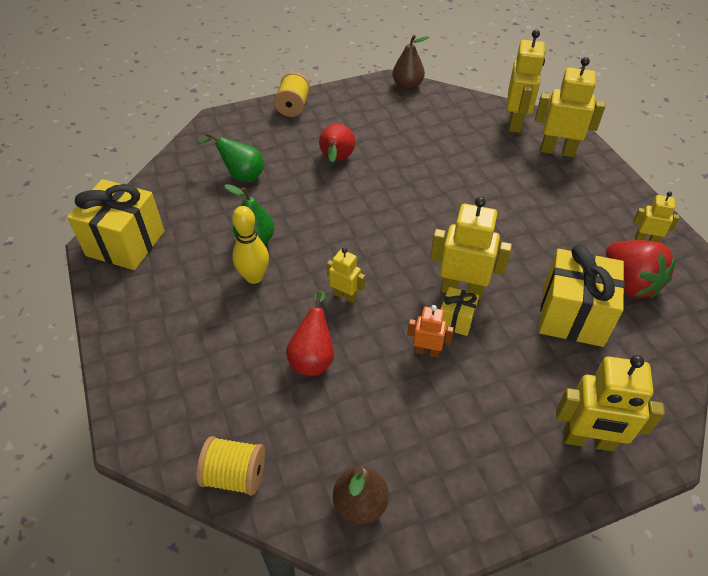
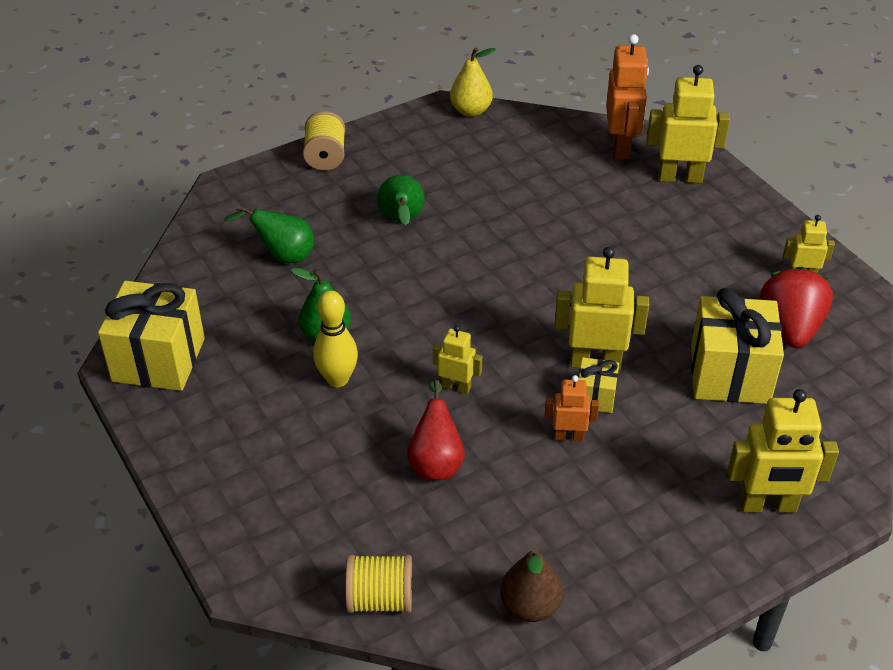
camera: 10 degrees left, 5 degrees down
red pear [319,124,355,162] -> green pear [377,175,425,225]
brown pear [393,35,429,90] -> yellow pear [450,48,496,117]
yellow robot [507,30,545,133] -> orange robot [606,34,649,159]
red strawberry [606,240,676,298] -> red strawberry turned 135 degrees counterclockwise [760,267,833,348]

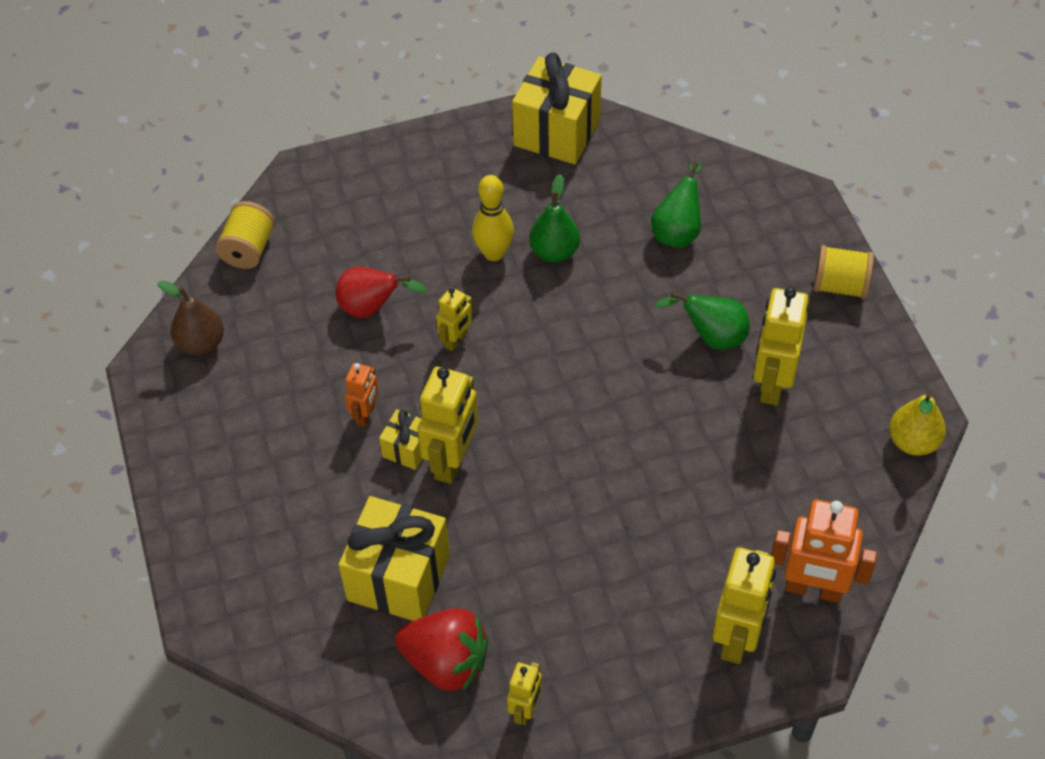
camera: 105 degrees right, 10 degrees up
yellow robot [727,389,839,512] -> yellow robot moved to [753,287,809,406]

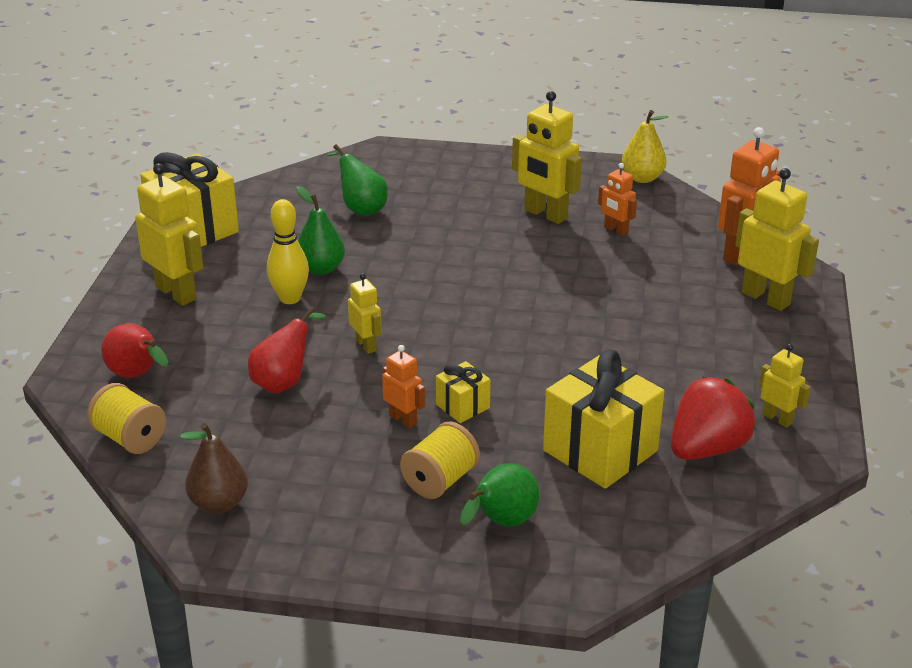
camera: 65 degrees left, 20 degrees down
yellow robot [417,366,478,484] -> yellow robot moved to [135,163,203,306]
green pear [654,292,750,350] -> green pear moved to [460,463,540,526]
yellow spool [814,245,874,299] -> yellow spool moved to [400,421,480,499]
none -> red pear [101,323,168,378]
none -> orange robot [598,163,637,236]

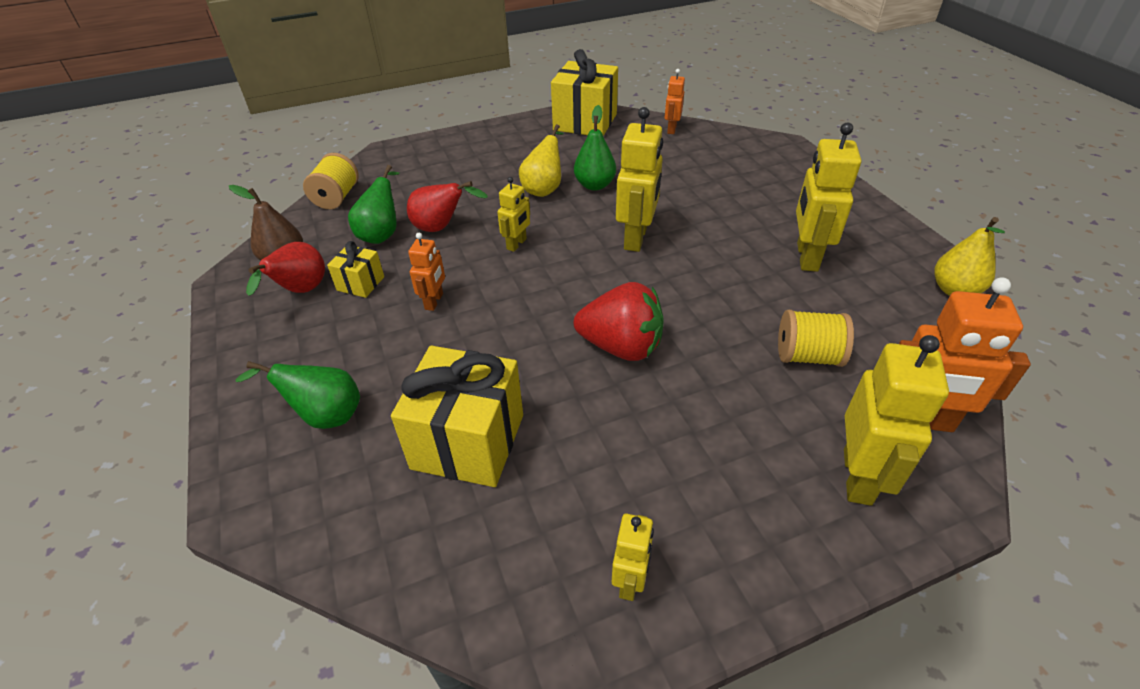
camera: 60 degrees right, 10 degrees up
red pear [101,323,168,378] -> red pear moved to [246,242,325,296]
yellow robot [135,163,203,306] -> yellow robot moved to [616,107,663,252]
yellow bowling pin [267,199,309,304] -> yellow pear [519,124,564,197]
green pear [325,144,388,216] -> green pear moved to [348,165,400,244]
yellow spool [400,421,480,499] -> yellow spool moved to [778,310,854,367]
yellow gift [436,361,491,423] -> yellow gift moved to [327,241,384,298]
orange robot [598,163,637,236] -> orange robot moved to [665,69,685,134]
red strawberry [671,377,756,460] -> red strawberry moved to [574,282,664,361]

